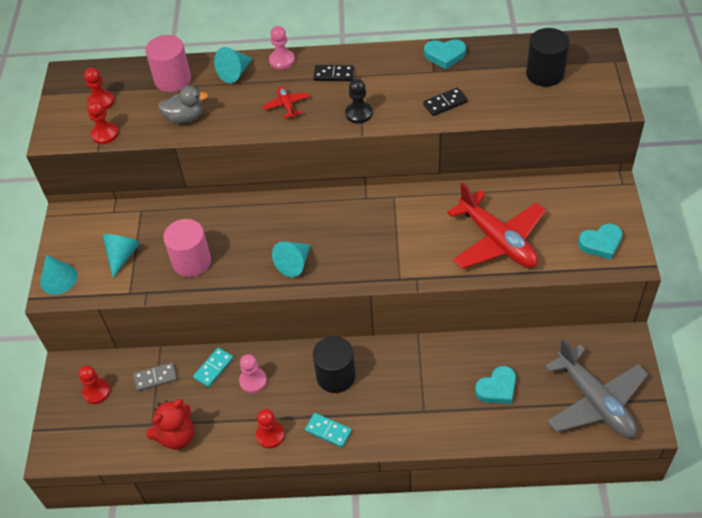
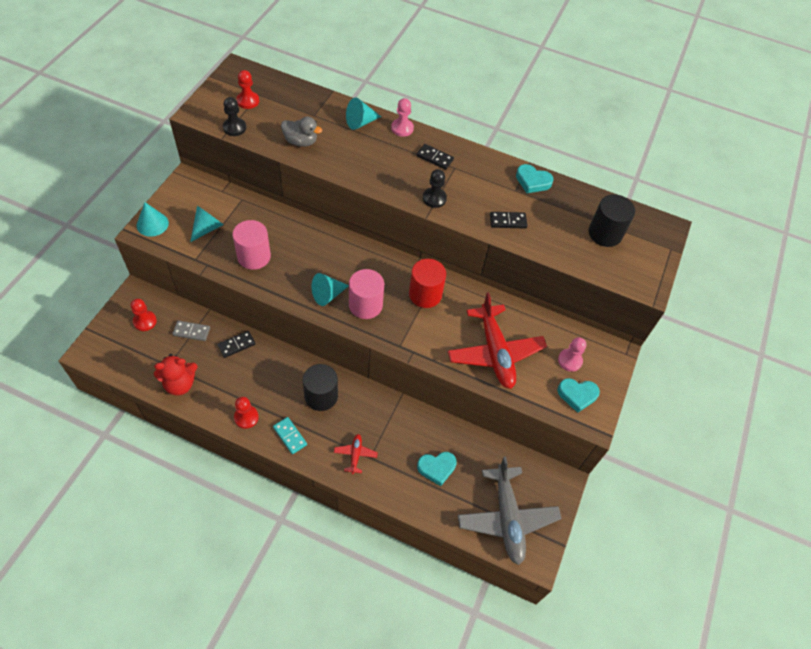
camera: 15 degrees right, 5 degrees up
red pawn [87,100,118,144] -> black pawn [223,97,246,136]
pink cylinder [145,35,191,92] -> pink cylinder moved to [349,269,384,319]
turquoise domino [193,347,233,387] -> black domino [218,331,255,358]
pink pawn [239,354,267,393] -> pink pawn moved to [558,337,586,372]
red plane [263,86,310,118] -> red plane moved to [334,434,378,474]
none -> red cylinder [409,259,446,308]

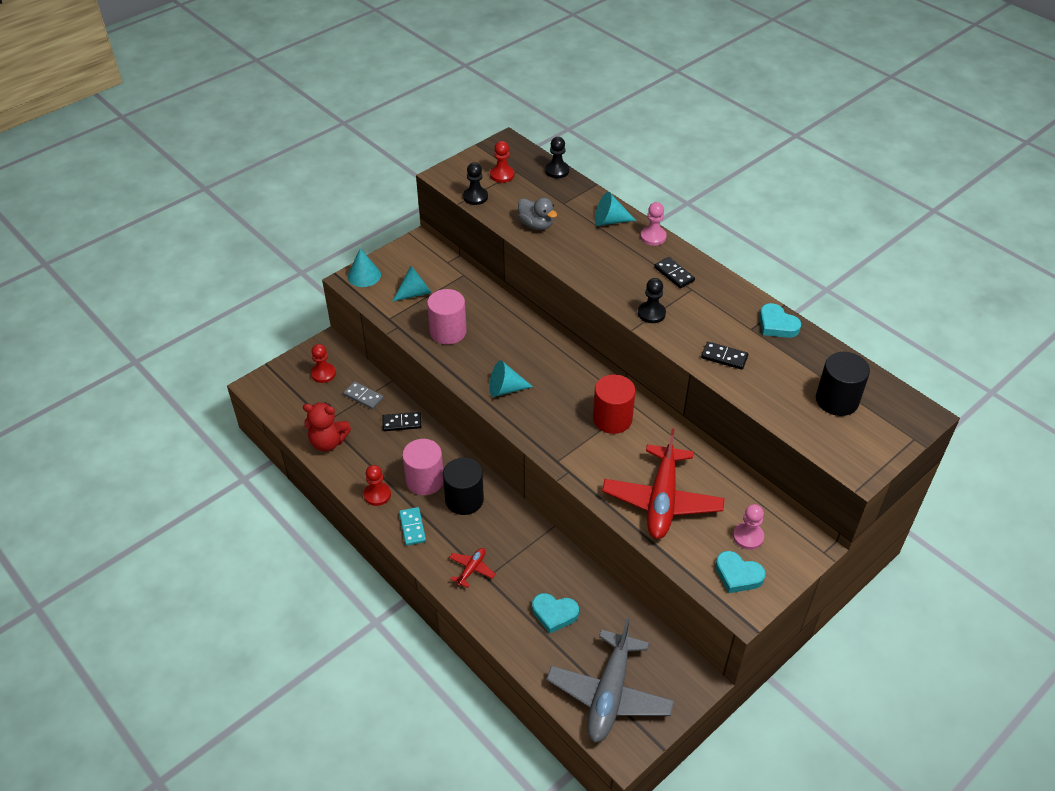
camera: 30 degrees right, 10 degrees down
pink cylinder [349,269,384,319] -> pink cylinder moved to [402,439,443,495]
none -> black pawn [545,137,569,178]

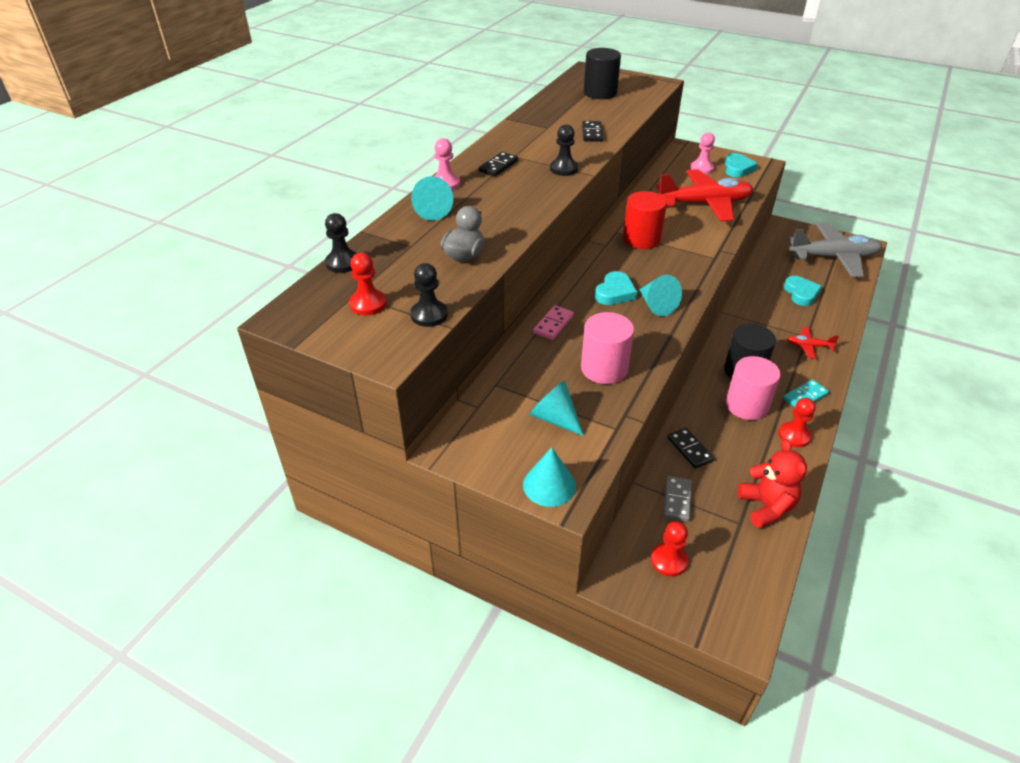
camera: 110 degrees left, 5 degrees down
turquoise heart [759,303,801,338] -> turquoise heart moved to [595,271,637,305]
none -> pink domino [533,305,574,340]

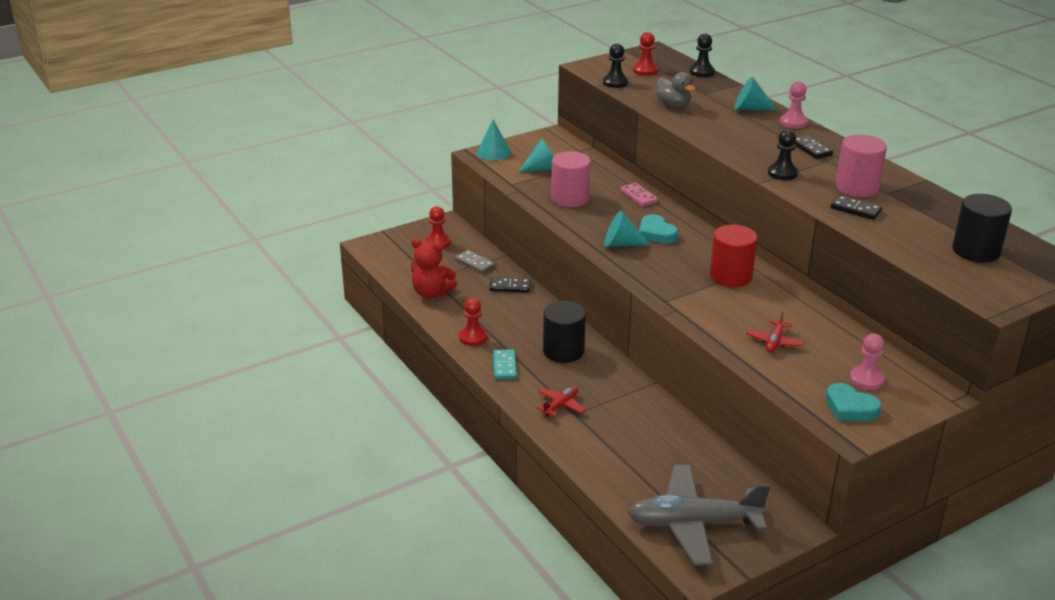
camera: 120 degrees right, 10 degrees down
red plane [656,169,754,221] -> red plane [746,311,804,352], size x0.44
pink cylinder [726,356,781,420] -> pink cylinder moved to [836,135,887,197]
turquoise heart [784,276,822,306] -> none
grey plane [788,223,882,277] -> grey plane turned 60 degrees clockwise [627,465,770,566]

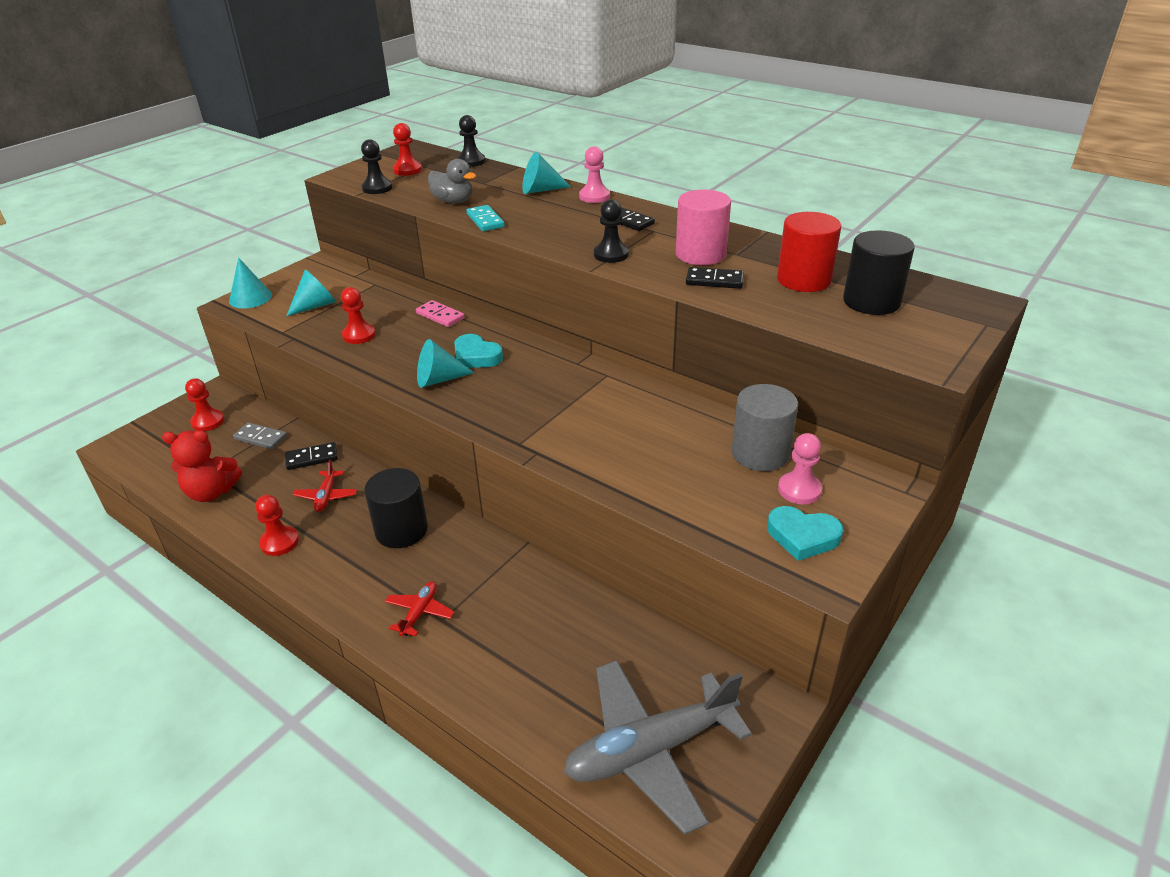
camera: 20 degrees left, 5 degrees up
turquoise domino [493,349,517,379] -> turquoise domino moved to [466,205,505,231]
pink cylinder [551,151,591,207] -> red pawn [341,287,376,344]
red cylinder [710,225,757,287] -> red cylinder moved to [777,212,841,292]
red plane [746,311,804,352] -> red plane moved to [293,460,357,512]
none -> grey cylinder [732,384,798,471]

